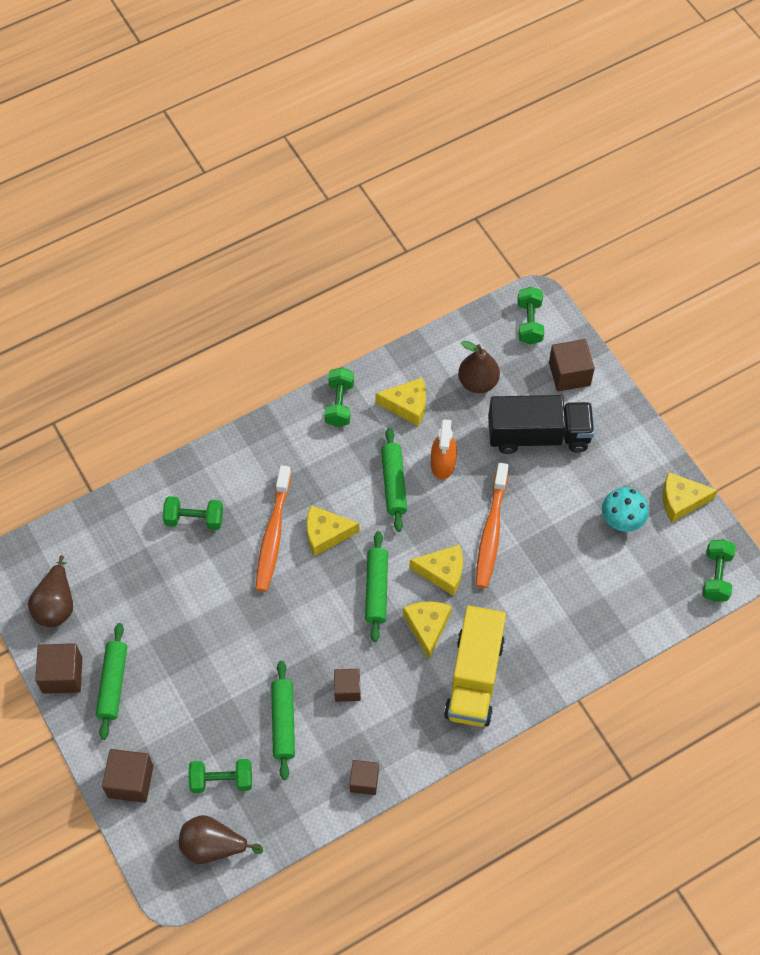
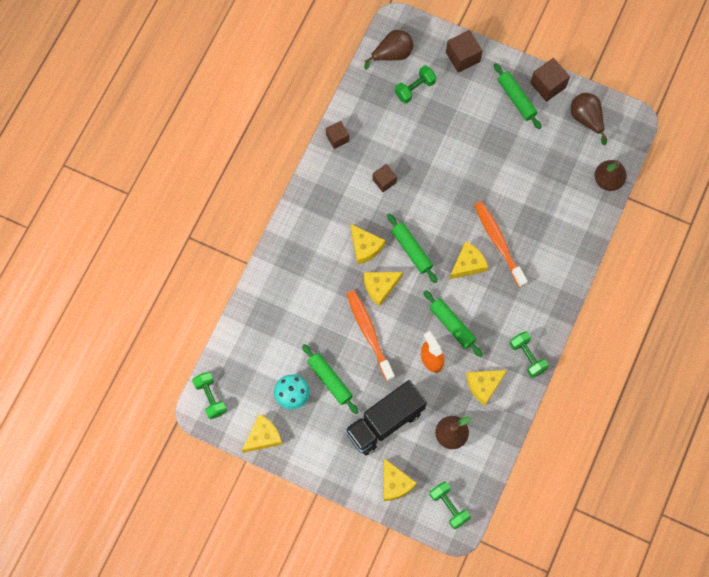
camera: 145 degrees right, 10 degrees up
green dumbbell [163,496,223,530] -> none
green rolling pin [271,661,295,780] -> green rolling pin moved to [302,344,358,414]
yellow truck [444,606,506,727] -> none
brown cube [549,339,595,391] -> yellow cheese [384,458,417,501]
none -> brown pear [595,160,627,191]

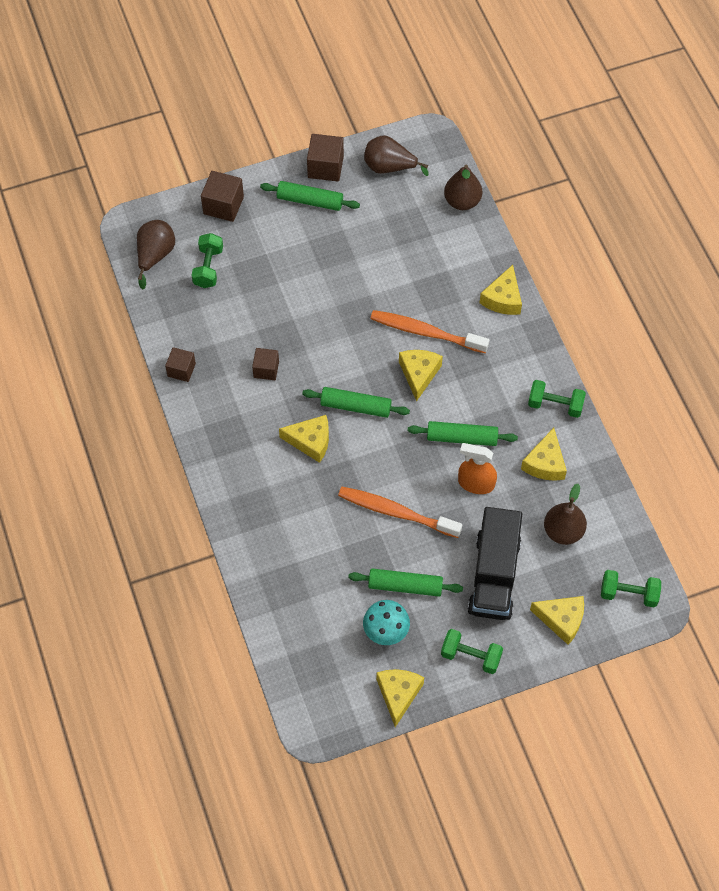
camera: 45 degrees left, 10 degrees down
green dumbbell [192,372,227,419] -> green dumbbell moved to [441,629,503,674]
yellow cheese [364,272,403,306] -> yellow cheese moved to [480,265,522,315]

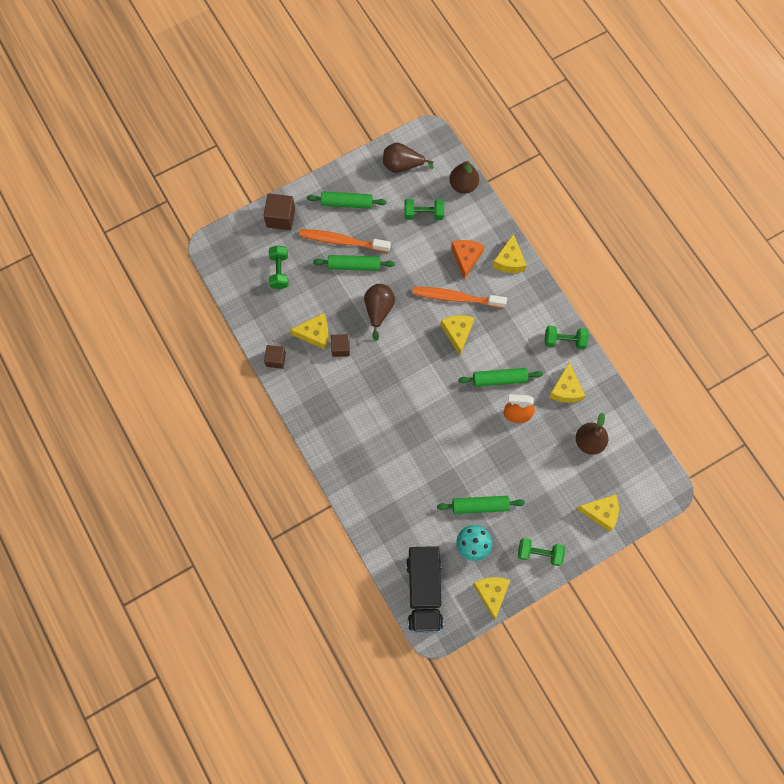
camera: 10 degrees left, 10 degrees up
brown pear [137,220,175,290] -> brown pear moved to [364,284,395,341]
yellow cheese [279,415,329,463] -> yellow cheese moved to [290,313,329,350]
green rolling pin [302,387,410,418] -> green rolling pin moved to [313,255,395,271]
brown cube [307,134,344,181] -> none
orange toothbrush [338,487,462,538] -> orange toothbrush moved to [299,229,391,252]
black truck [468,507,522,620] -> black truck moved to [406,546,443,633]
green dumbbell [601,570,661,607] -> green dumbbell moved to [404,199,444,220]
none -> orange cheese [451,240,485,279]

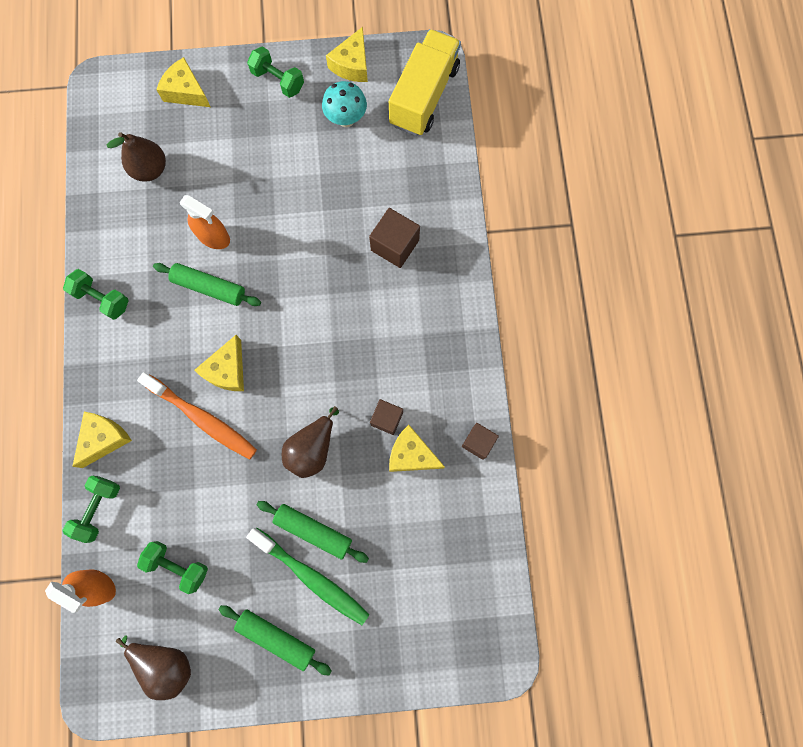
camera: 155 degrees left, 5 degrees up
brown cube [264,193,295,230] -> brown cube moved to [369,208,420,268]
green dumbbell [269,245,289,289] -> green dumbbell moved to [62,476,120,543]
orange toothbrush [299,229,391,252] -> green toothbrush [246,528,370,625]
black truck [406,546,443,633] -> yellow truck [389,29,461,136]
green rolling pin [437,496,525,514] -> none
brown pear [449,161,479,194] -> orange spray bottle [45,569,116,613]
orange cheese [451,240,485,279] -> none
yellow cheese [549,362,585,403] -> none

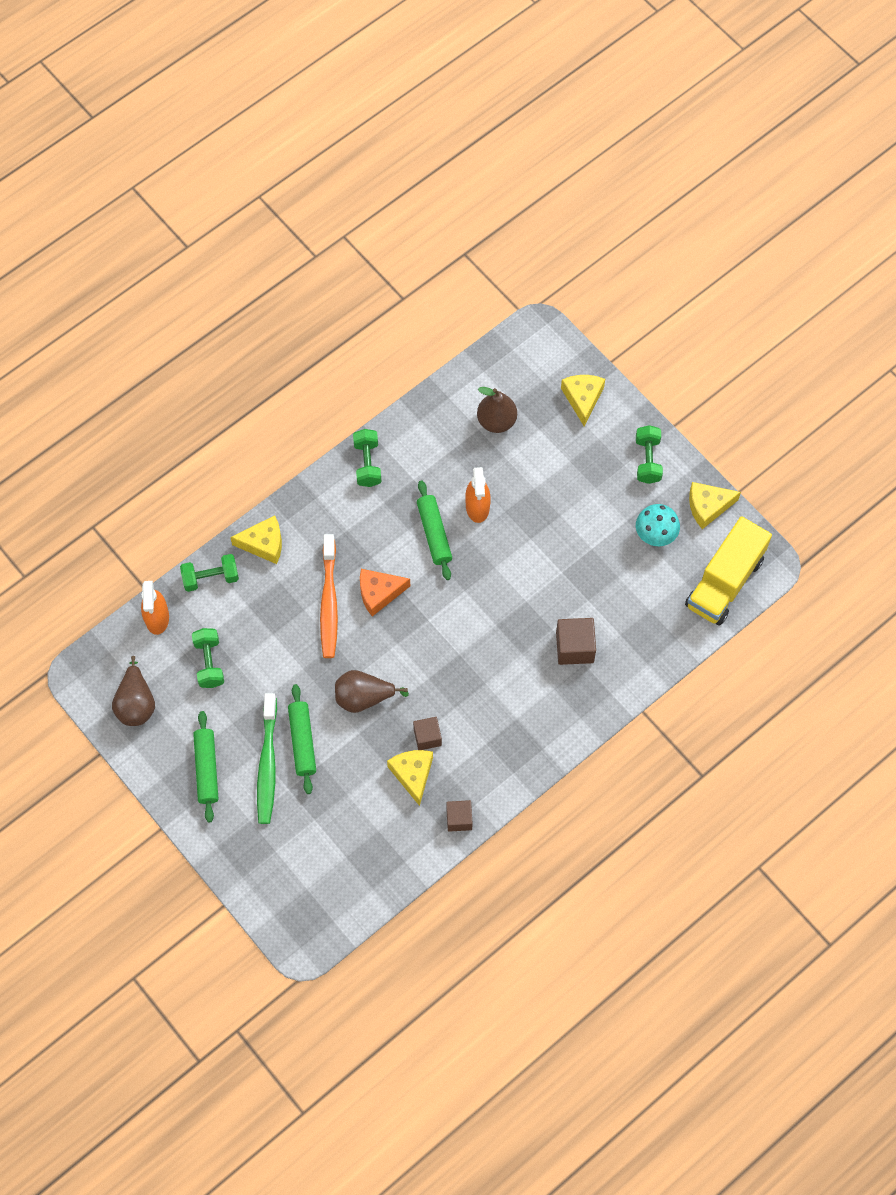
camera: 55 degrees right, 10 degrees down
yellow cheese [195,335,244,391] -> orange cheese [360,569,410,617]
yellow truck [389,29,461,136] -> yellow truck turned 135 degrees clockwise [685,516,772,626]

